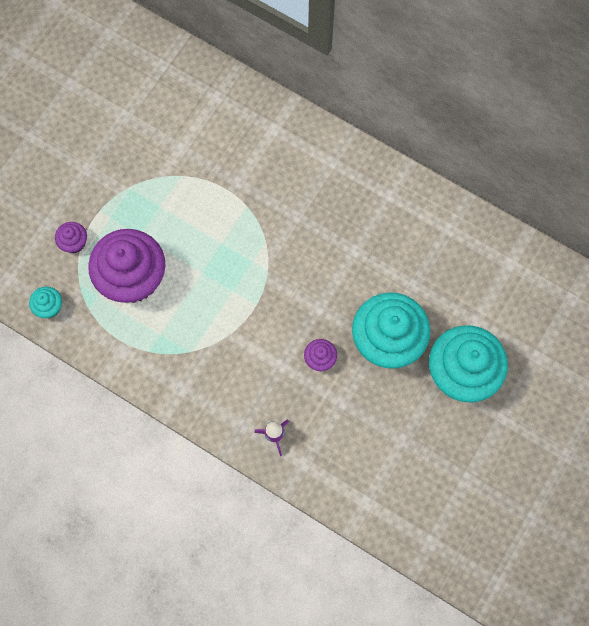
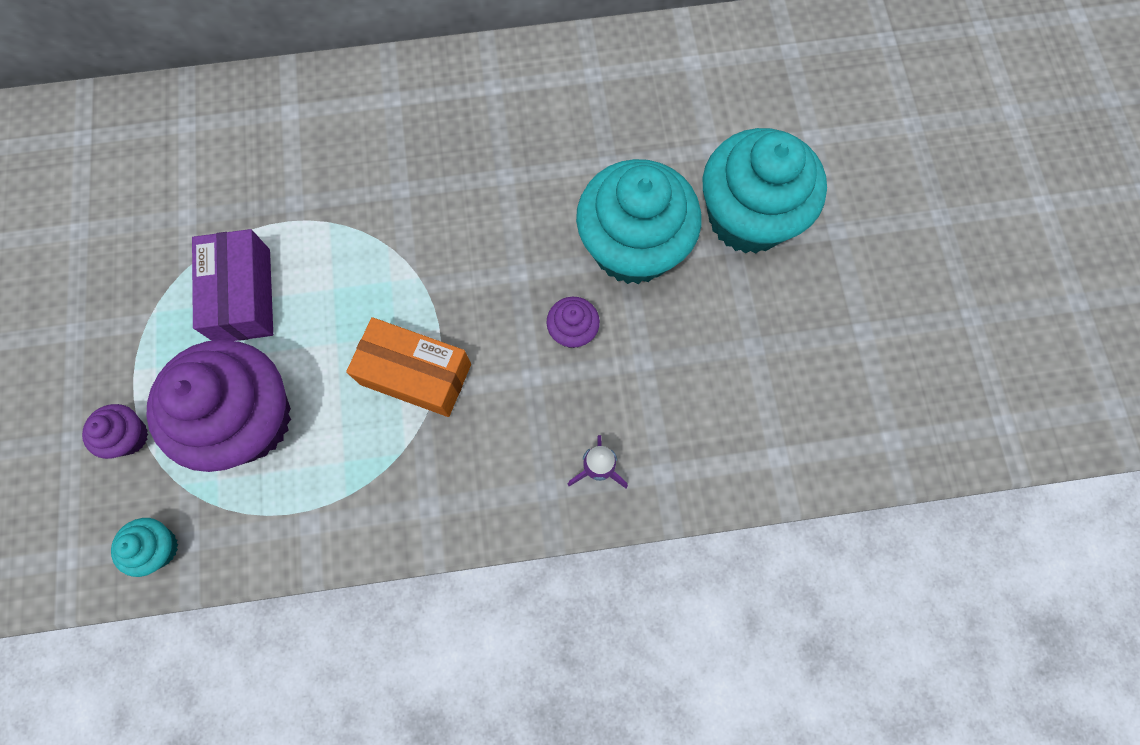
camera: 40 degrees left, 0 degrees up
none -> purple box [192,229,273,341]
none -> orange box [346,317,471,417]

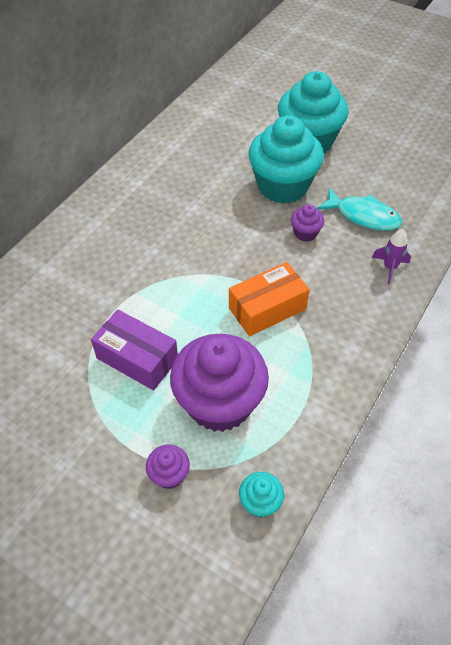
camera: 50 degrees left, 20 degrees down
none -> turquoise fish [317,188,402,231]

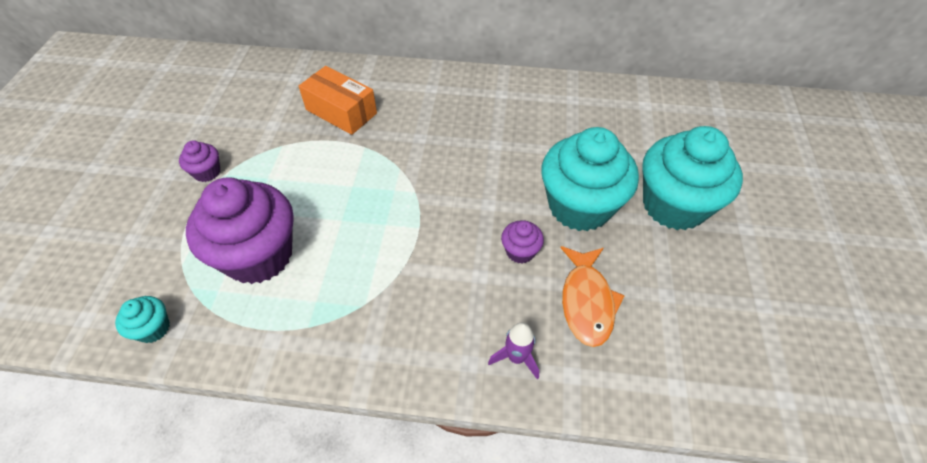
camera: 65 degrees right, 0 degrees up
purple box [91,310,178,390] -> none
purple cupcake [146,445,190,489] -> purple cupcake moved to [179,141,220,182]
orange box [229,262,310,336] -> orange box moved to [299,66,377,135]
turquoise fish [317,188,402,231] -> orange fish [560,246,625,347]

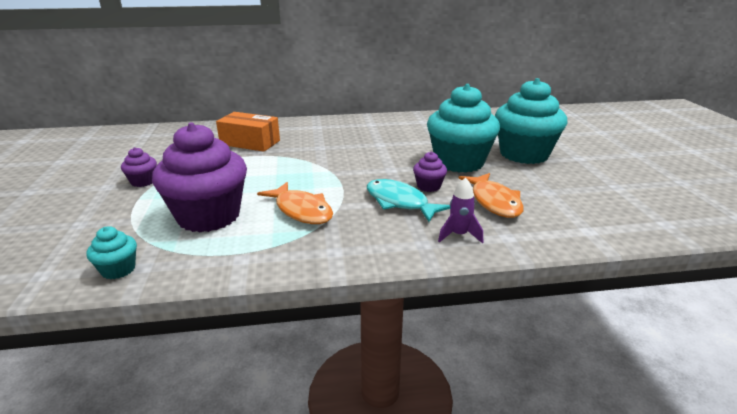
camera: 15 degrees left, 25 degrees down
none -> orange fish [257,182,333,224]
none -> turquoise fish [367,179,451,222]

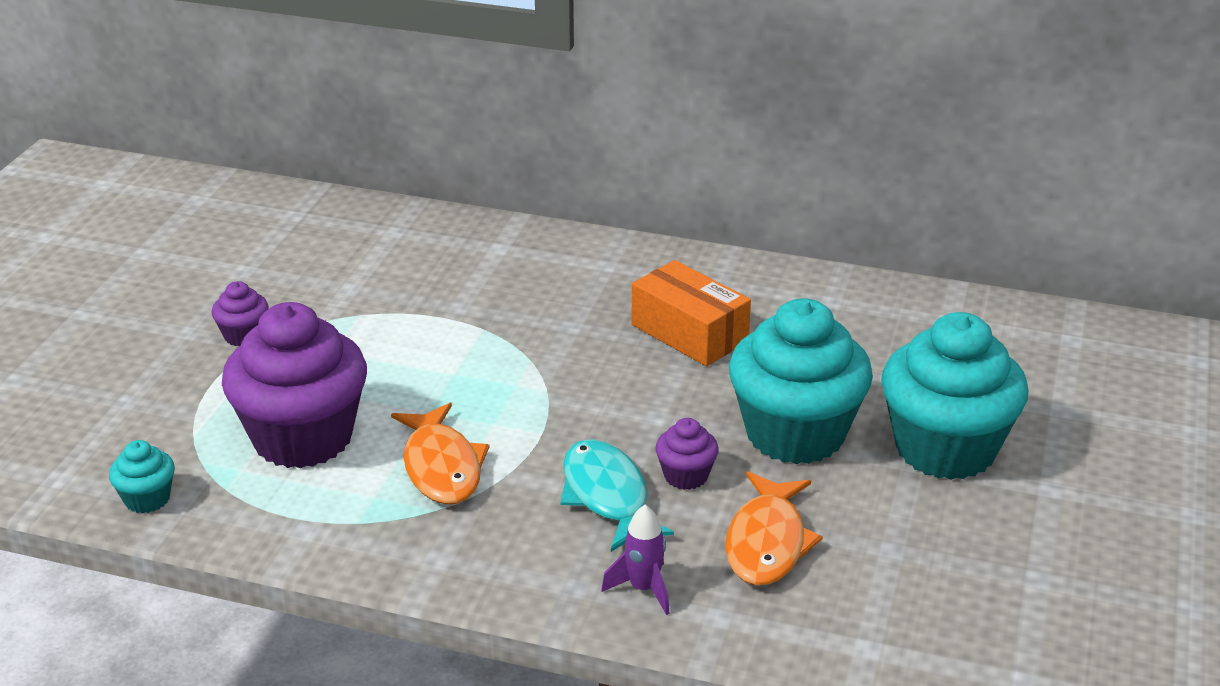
camera: 25 degrees right, 5 degrees up
orange box [216,112,280,152] -> orange box moved to [632,260,751,366]

